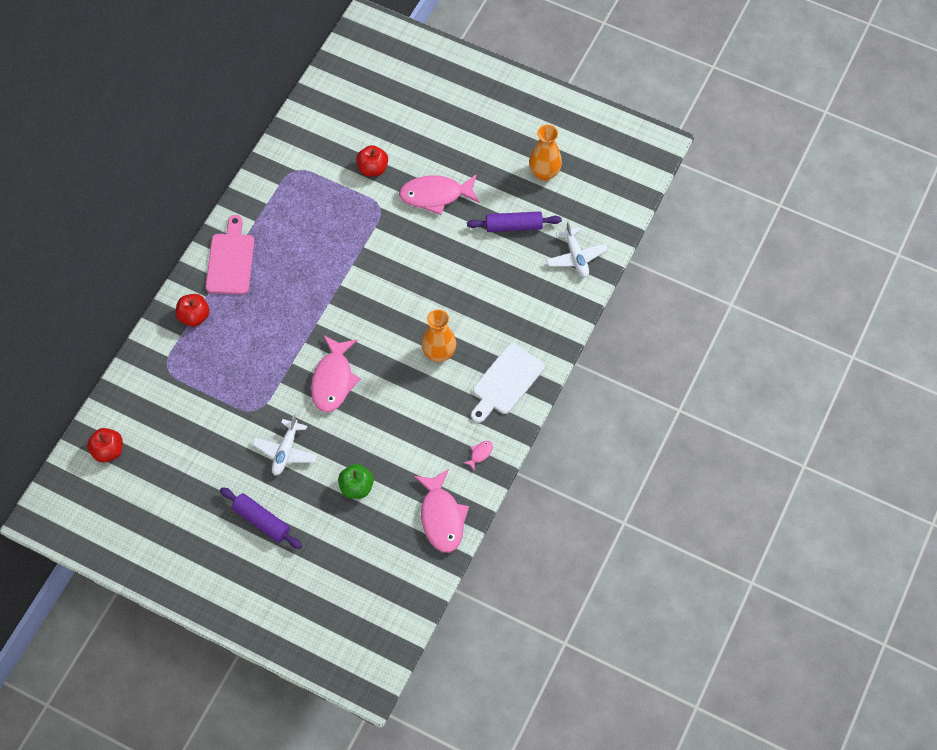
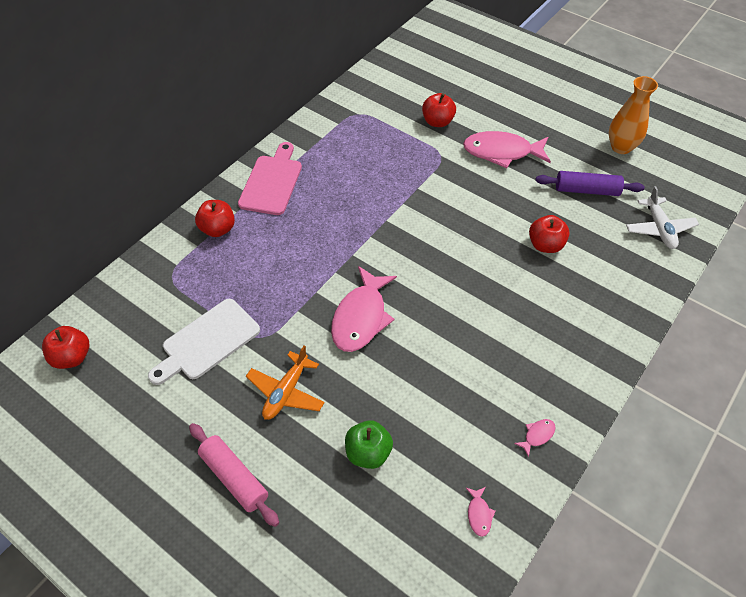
camera: 10 degrees right, 10 degrees down
purple rolling pin [220,487,302,549] -> pink rolling pin [189,423,279,527]
white plane [252,414,318,476] -> orange plane [246,346,325,420]
pink fish [414,469,469,553] -> pink fish [466,487,495,537], size x0.41
orange vase [422,309,456,362] -> none
white cutting board [471,343,544,423] -> white cutting board moved to [148,299,260,385]
none -> red apple [529,215,570,253]

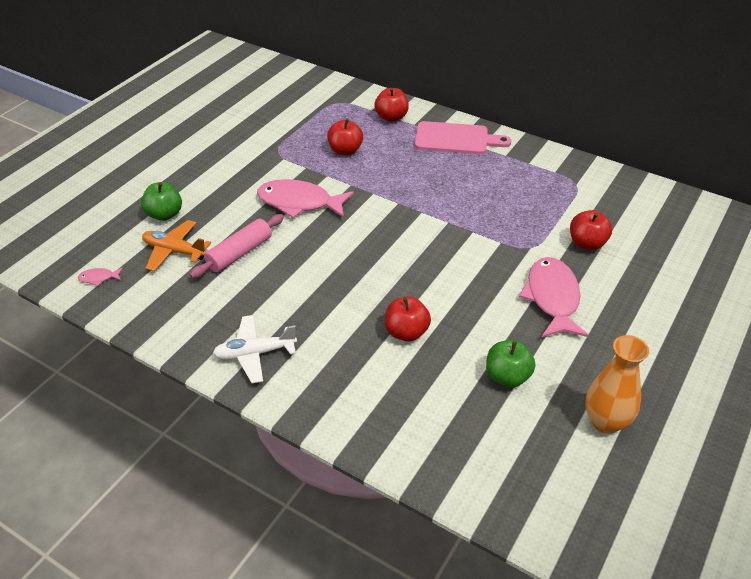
camera: 85 degrees right, 10 degrees down
red apple [42,326,90,369] -> red apple moved to [327,119,363,155]
white cutting board [148,299,260,385] -> none
pink rolling pin [189,423,279,527] -> pink rolling pin moved to [189,214,284,278]
orange plane [246,346,325,420] -> orange plane moved to [142,220,211,271]
pink fish [514,419,555,457] -> none
purple rolling pin [535,171,644,196] -> green apple [486,340,536,388]
white plane [626,186,699,249] -> white plane moved to [213,315,297,383]

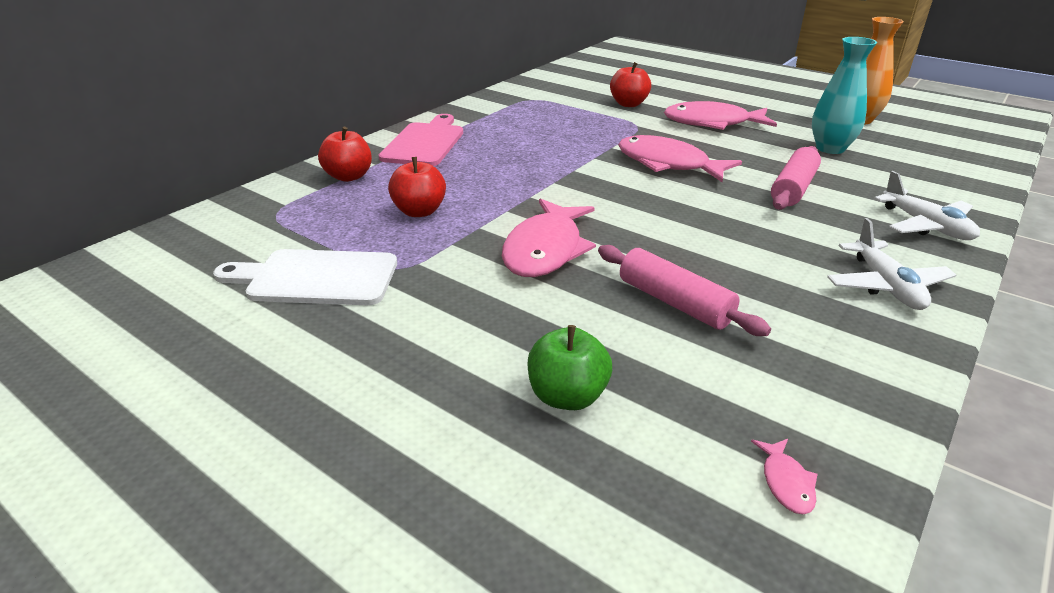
camera: 85 degrees left, 10 degrees down
orange plane [142,220,211,271] -> none
red apple [385,297,431,342] -> pink rolling pin [771,146,821,210]
green apple [486,340,536,388] -> turquoise vase [812,37,877,154]
none -> white cutting board [213,249,397,305]
none -> pink fish [618,135,742,182]
none -> white plane [874,171,980,240]

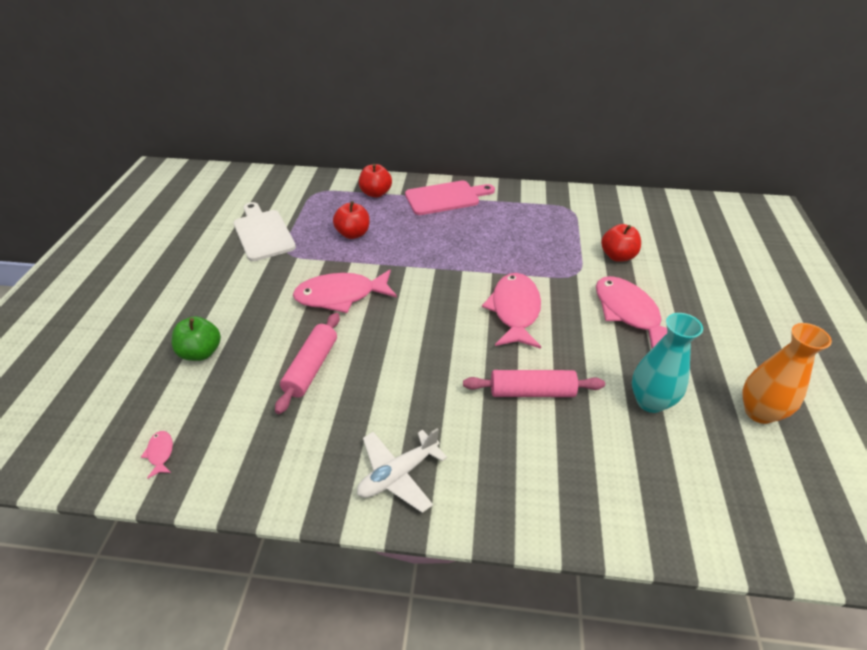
camera: 60 degrees right, 10 degrees up
pink fish [751,439,818,514] -> pink fish turned 105 degrees clockwise [141,431,173,479]
white plane [874,171,980,240] -> none

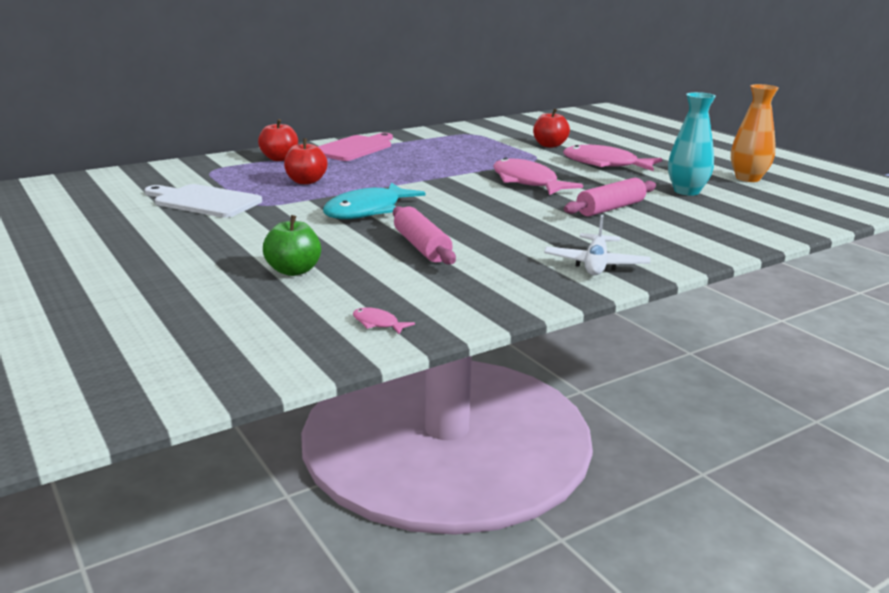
camera: 40 degrees left, 20 degrees down
pink fish [293,269,397,313] -> turquoise fish [323,183,425,219]

